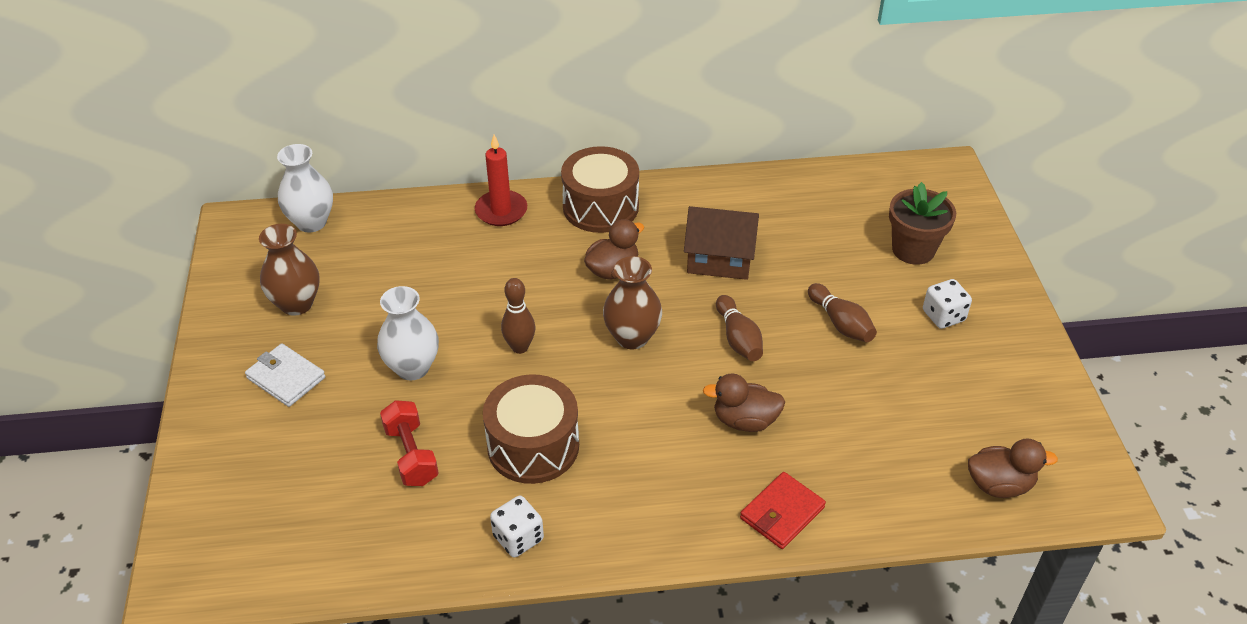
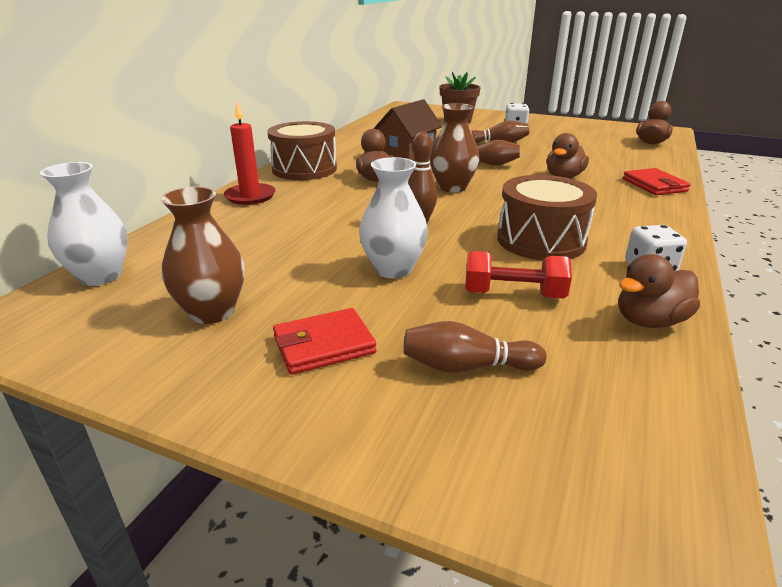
camera: 60 degrees left, 15 degrees down
white wallet [245,344,325,407] -> red wallet [273,308,376,374]
none -> brown bowling pin [403,321,546,372]
none -> brown duck [618,254,700,328]

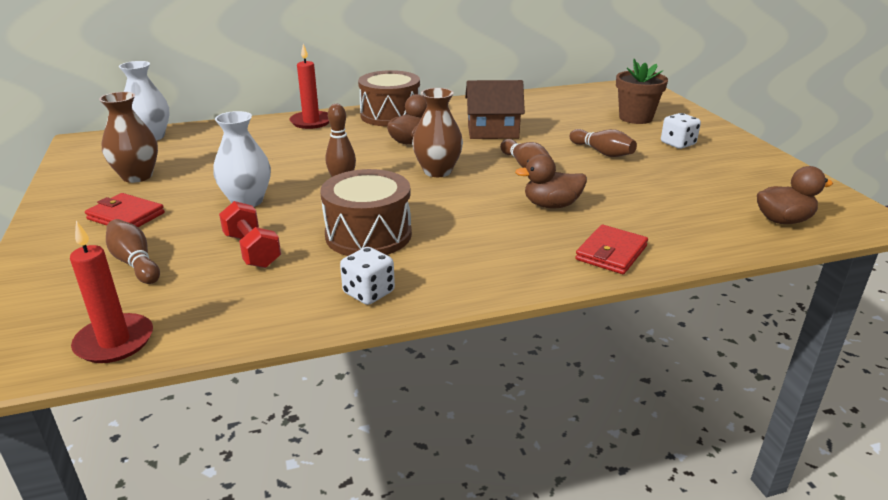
camera: 50 degrees right, 0 degrees up
brown duck [618,254,700,328] -> none
none -> red candle [70,221,153,363]

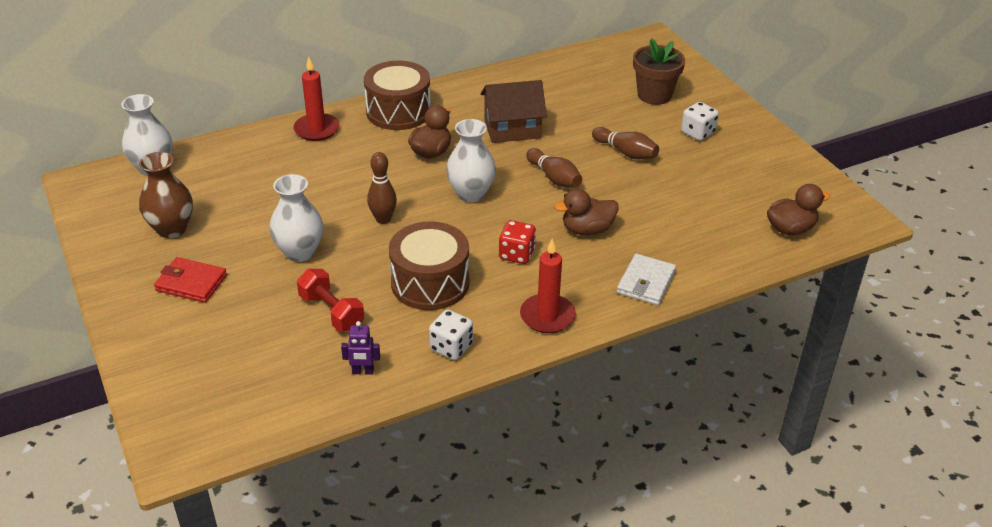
camera: 10 degrees left, 10 degrees up
red candle [70,221,153,363] -> red candle moved to [520,239,576,333]
brown bowling pin [106,219,160,284] -> none
brown vase [412,88,463,177] -> white vase [446,119,496,202]
red wallet [575,225,648,274] -> white wallet [617,254,676,305]
none -> purple robot [341,321,380,375]
none -> red dice [499,220,536,264]

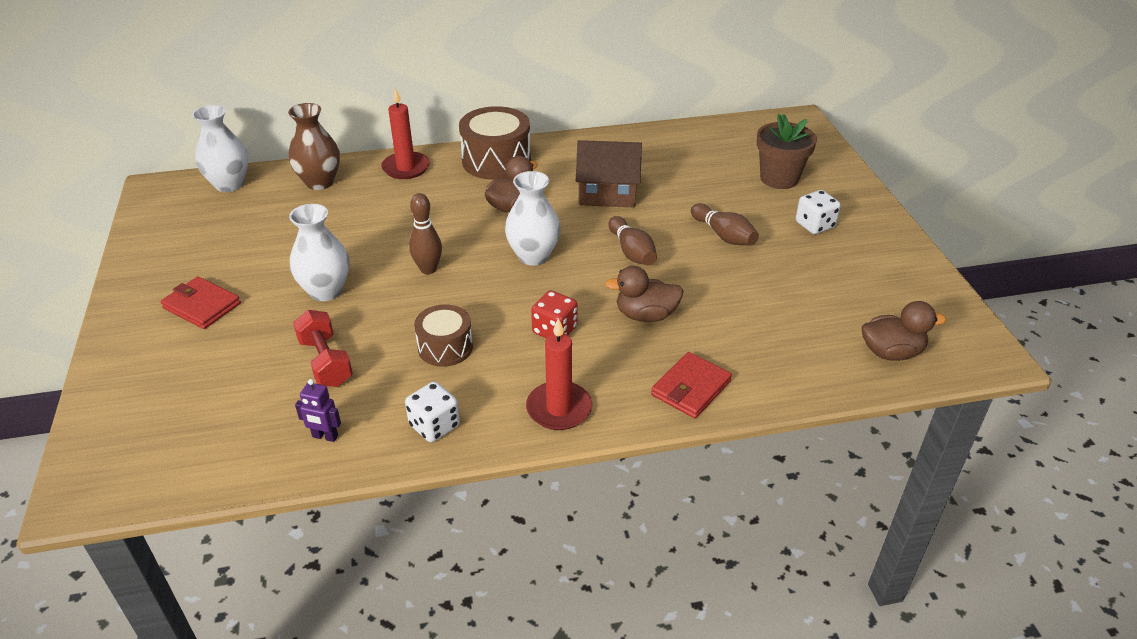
camera: 15 degrees right, 0 degrees up
brown vase [139,152,193,238] -> brown vase moved to [288,103,340,190]
brown drum [389,221,469,310] -> brown drum [414,304,473,367], size x0.61
white wallet [617,254,676,305] -> red wallet [651,352,732,418]

